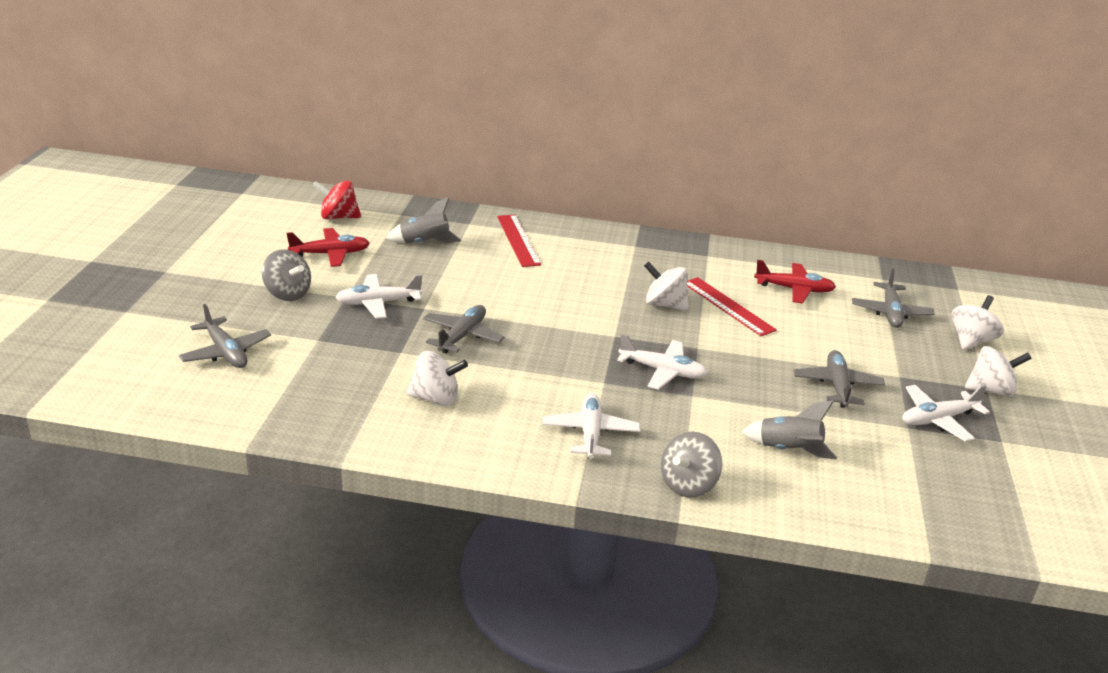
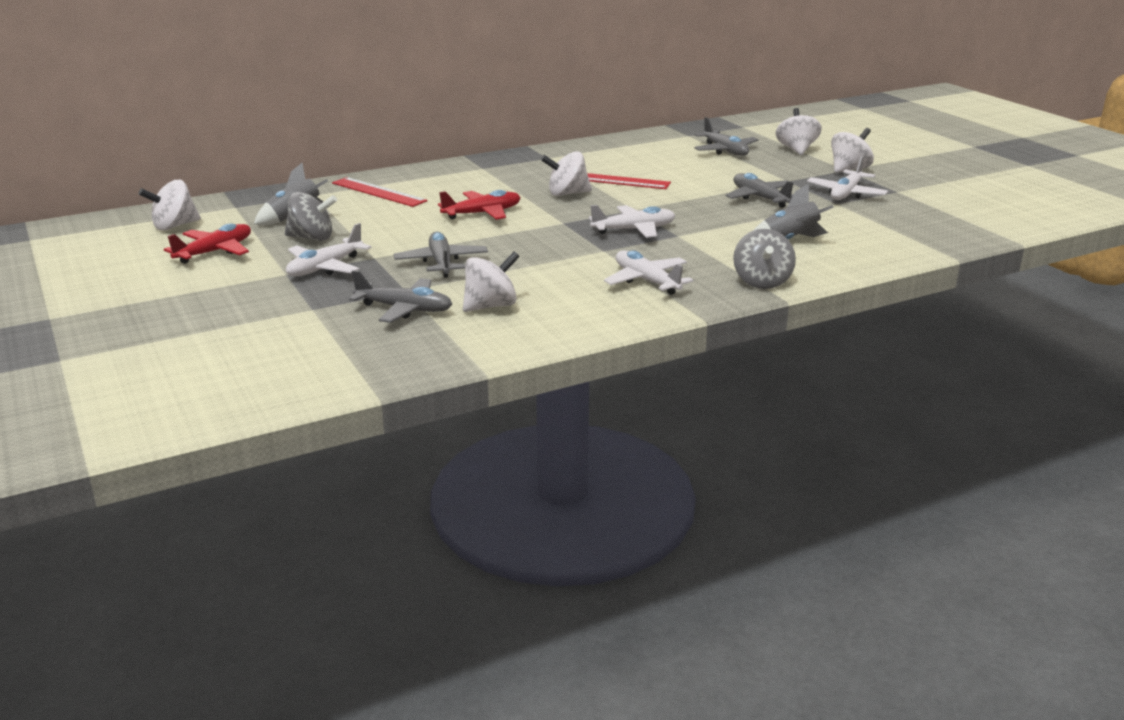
camera: 35 degrees left, 5 degrees down
grey plane [179,304,271,368] -> grey plane moved to [349,270,452,323]
grey spinning top [262,249,311,301] -> grey spinning top moved to [285,192,337,241]
red spinning top [313,180,361,220] -> white spinning top [138,180,201,230]
red plane [754,260,836,303] -> red plane moved to [438,190,521,220]

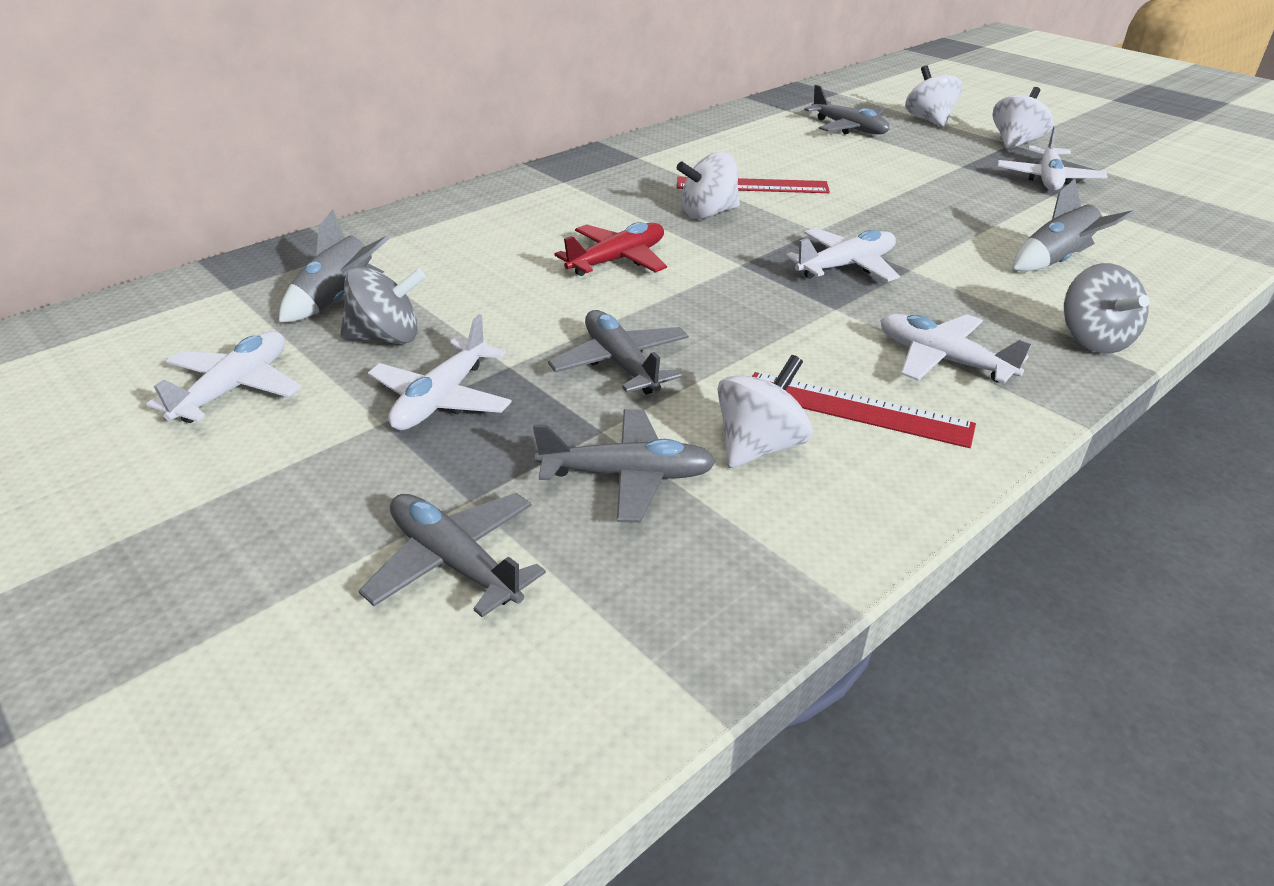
camera: 15 degrees left, 10 degrees up
white spinning top [138,180,201,230] -> none
red plane [164,223,251,264] -> white plane [146,331,302,423]
red ruler [332,177,428,207] -> red ruler moved to [752,372,976,448]
grey plane [725,173,794,208] -> grey plane moved to [359,493,546,617]

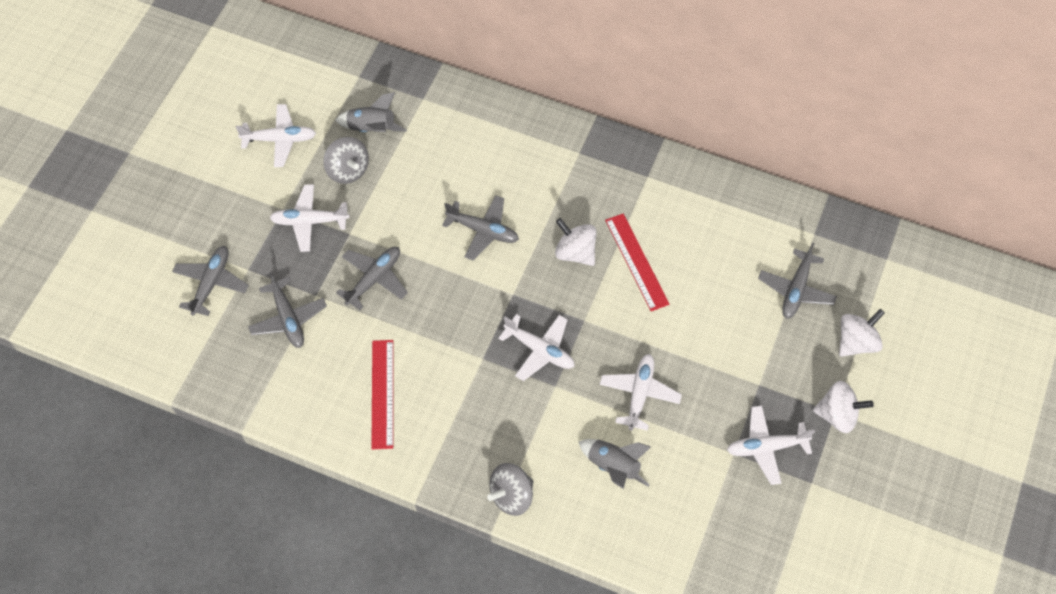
camera: 65 degrees right, 25 degrees up
red plane [555,222,667,276] -> grey plane [442,195,519,260]
white spinning top [717,355,813,468] -> none
white plane [880,314,1032,383] -> white plane moved to [600,354,682,431]

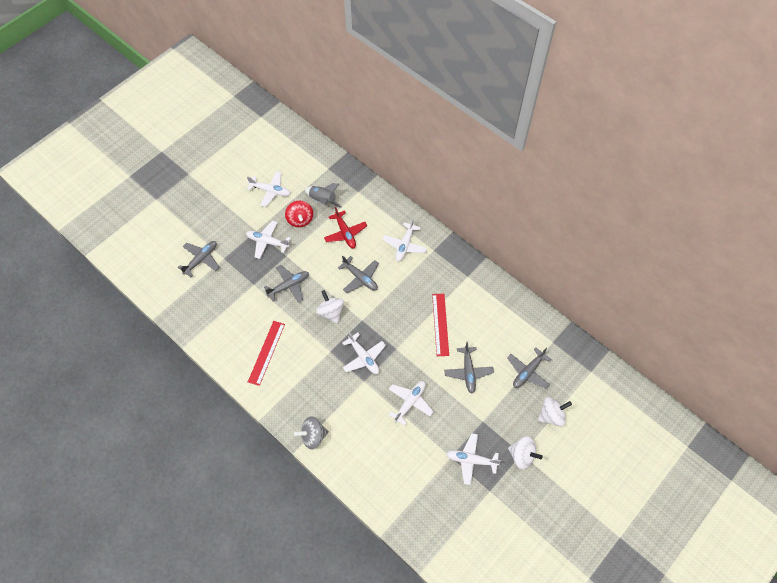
camera: 20 degrees right, 0 degrees up
grey plane [248,272,327,348] -> grey plane moved to [444,342,494,393]
grey spinning top [323,137,369,184] -> red spinning top [285,201,313,227]
white spinning top [555,218,597,266] -> white spinning top moved to [316,290,344,324]
grey rocket [579,439,651,489] -> none
none -> red plane [324,207,367,249]
none -> white plane [383,218,427,262]

